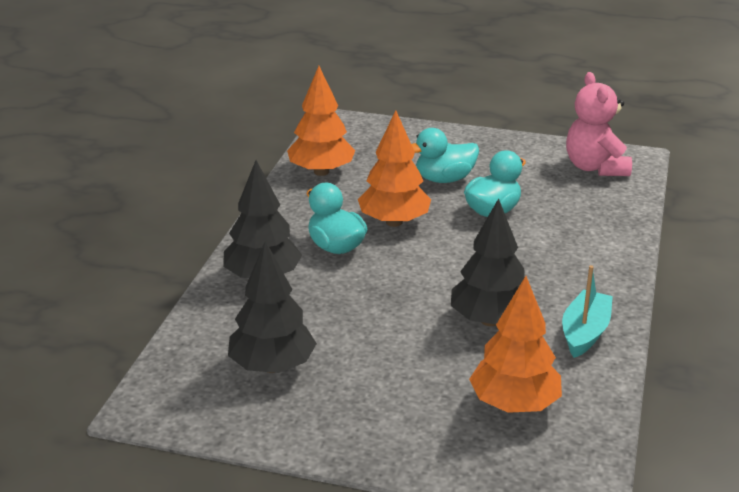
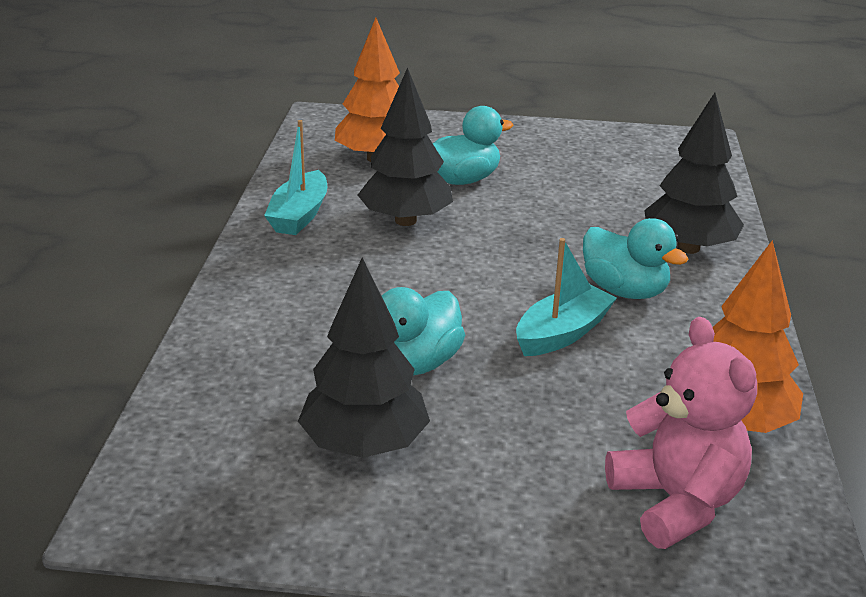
camera: 170 degrees right, 0 degrees up
black tree [228,241,317,373] -> black tree moved to [298,257,430,458]
orange tree [358,110,431,227] -> turquoise boat [516,238,617,356]
turquoise duck [411,128,479,183] -> turquoise duck moved to [433,106,513,185]
pink teddy bear [566,72,632,176] -> pink teddy bear moved to [605,317,757,549]

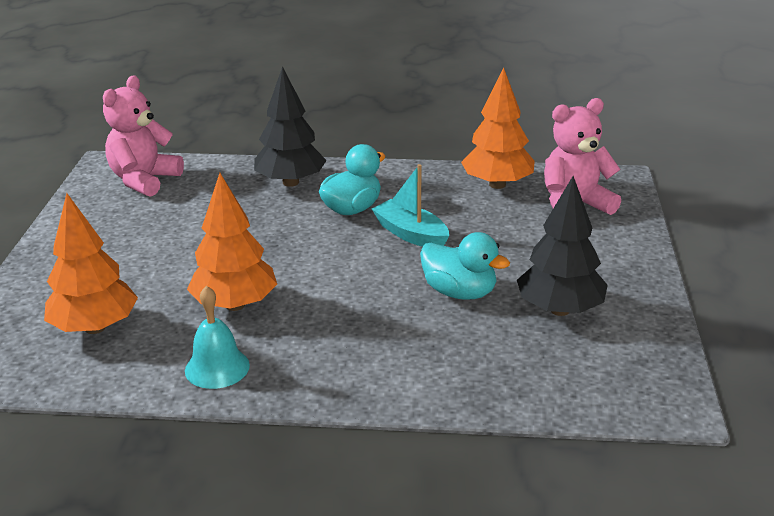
camera: 90 degrees left, 0 degrees up
turquoise boat [264,120,327,235] -> turquoise bell [185,286,250,389]
black tree [358,67,453,226] -> orange tree [187,173,277,311]
turquoise duck [433,106,513,185] -> none
none -> pink teddy bear [103,75,184,197]

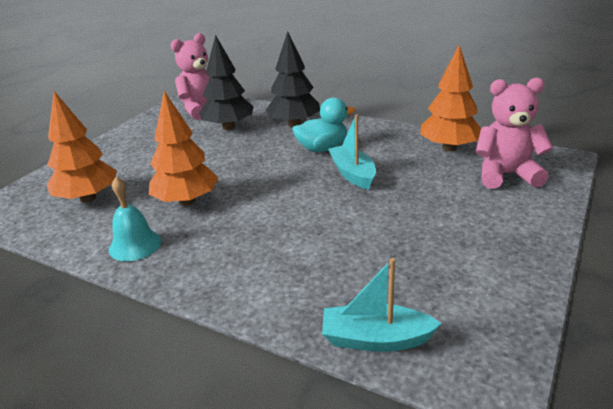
camera: 25 degrees right, 0 degrees up
turquoise duck [420,232,510,300] -> none
black tree [517,176,608,316] -> black tree moved to [199,35,253,130]
none -> turquoise boat [322,258,442,352]

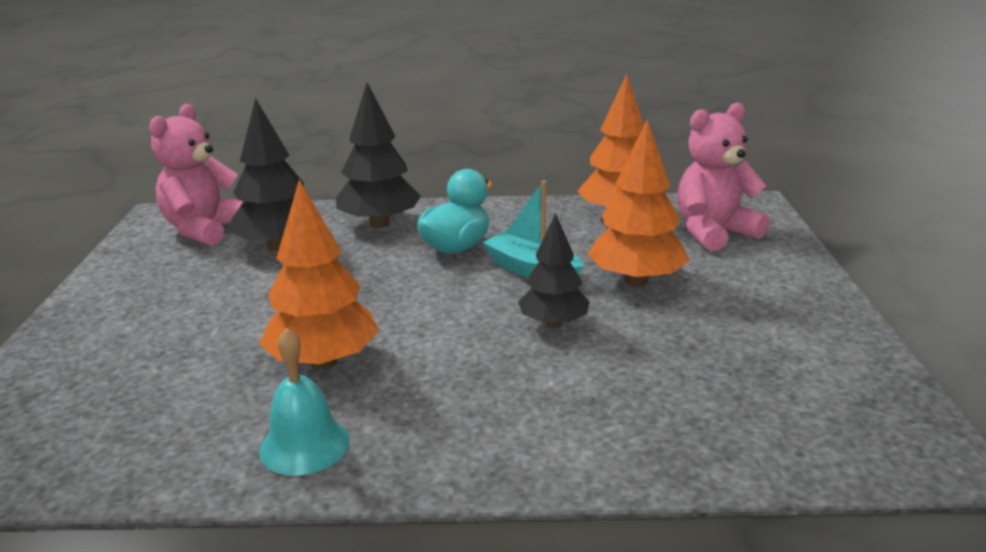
camera: 30 degrees left, 5 degrees down
orange tree [47,91,117,203] -> orange tree moved to [587,119,689,287]
turquoise boat [322,258,442,352] -> none
none -> black tree [518,213,590,328]

